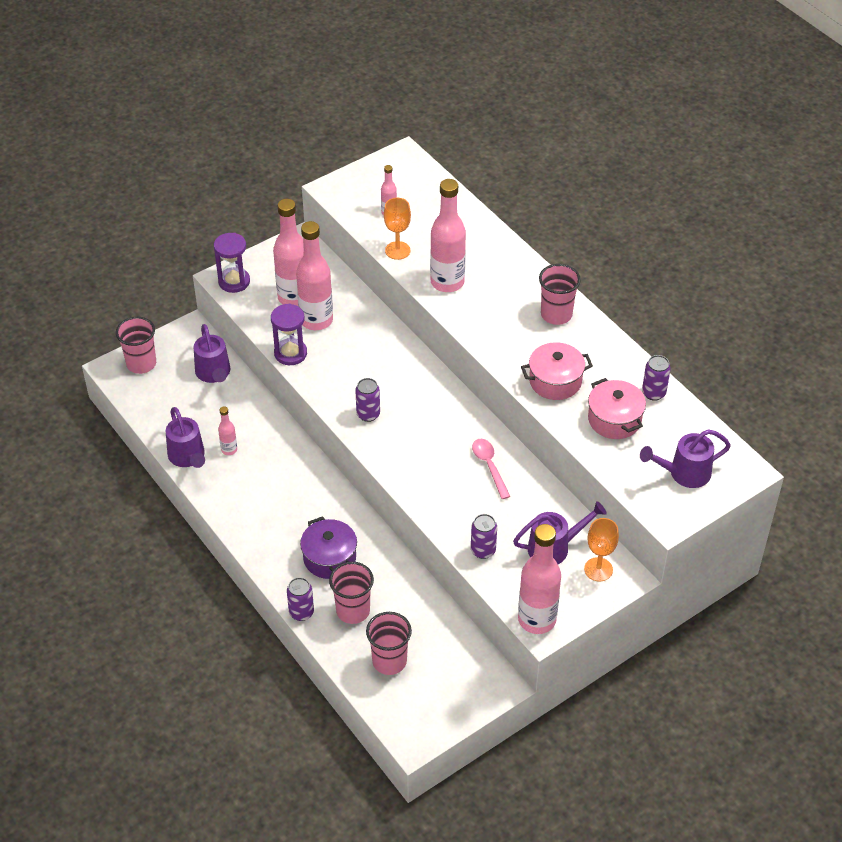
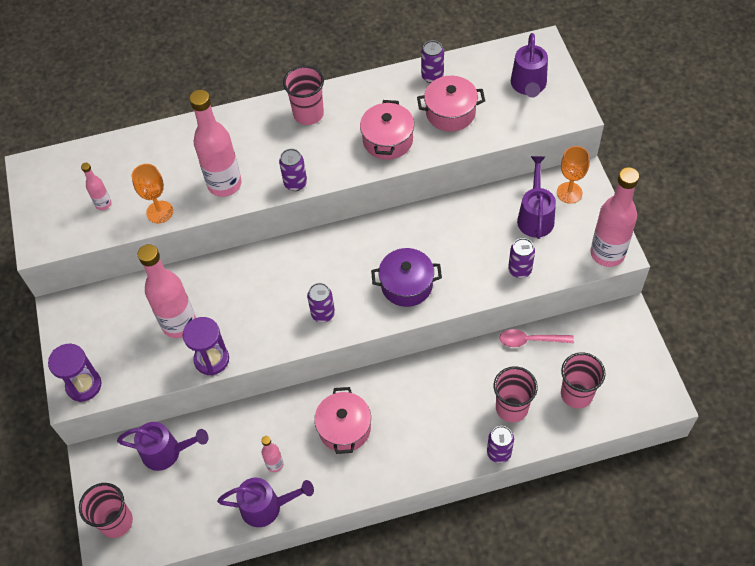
camera: 65 degrees left, 10 degrees up
pink bottle [273,199,304,307] -> none
purple pot [300,516,357,579] -> purple pot moved to [371,248,442,307]
pink spoon [472,439,511,499] -> pink spoon moved to [500,329,574,347]
none -> purple can [279,149,307,191]
none -> pink pot [314,387,371,454]

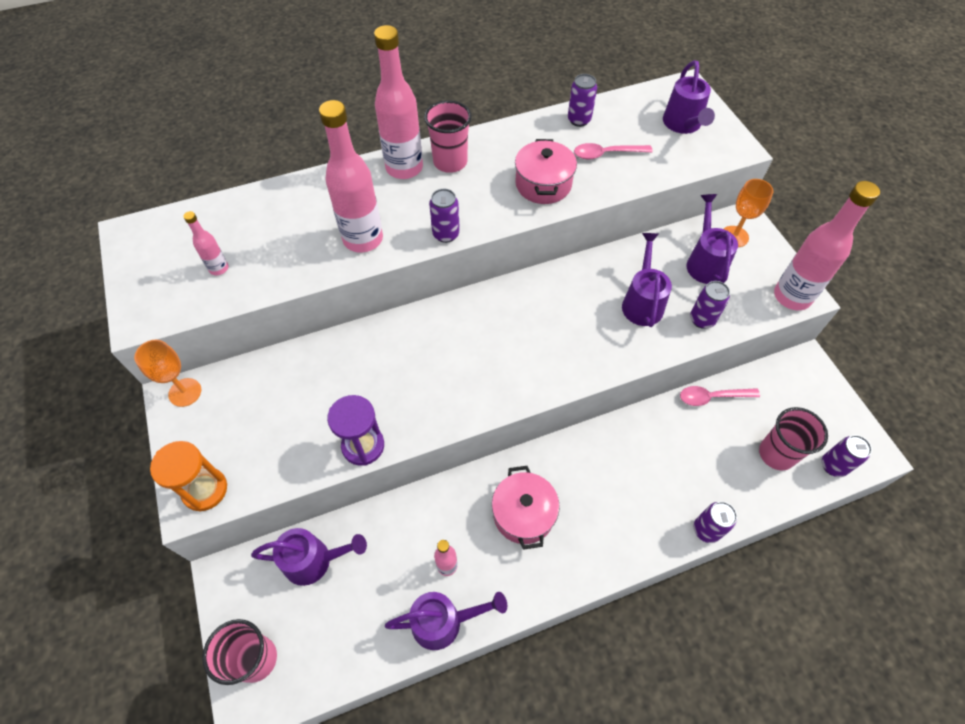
camera: 10 degrees left, 0 degrees up
purple hourglass [48,344,102,402] -> orange hourglass [150,441,227,512]
orange goblet [131,164,173,223] -> orange goblet moved to [134,340,201,407]
pink bottle [138,244,196,338] -> pink bottle moved to [374,25,423,179]
purple can [307,283,335,323] -> purple can moved to [822,435,872,477]
purple pot [371,248,442,307] -> none
pink pot [417,76,485,132] -> pink spoon [574,143,653,159]
pink cup [494,366,538,422] -> none
none -> purple watering can [622,233,672,327]

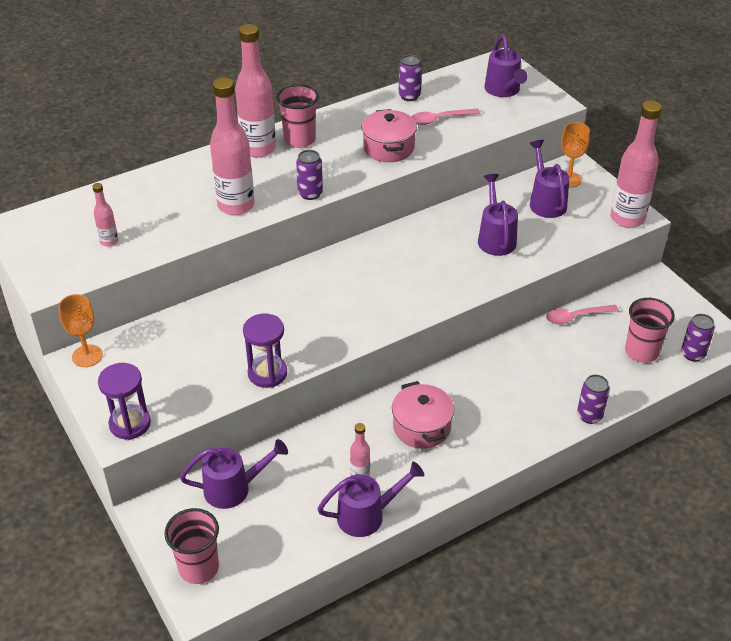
camera: 10 degrees left, 15 degrees down
orange hourglass [150,441,227,512] -> purple hourglass [98,363,151,440]
purple can [690,281,730,329] -> none

